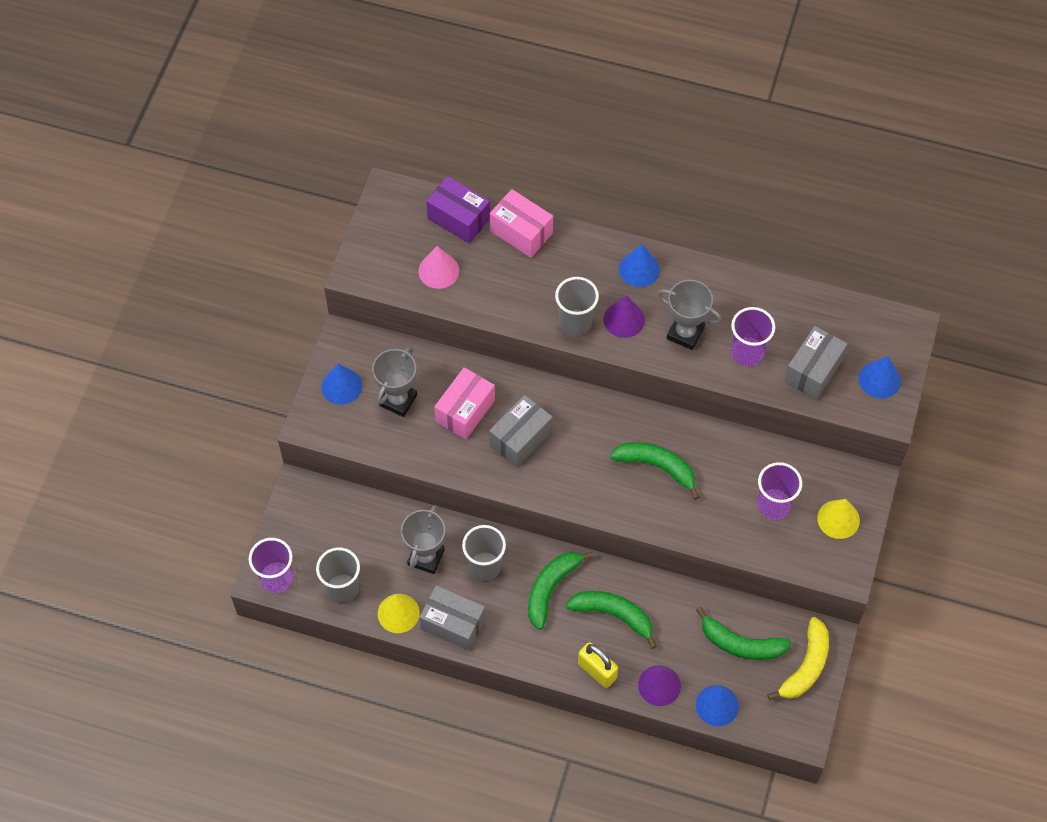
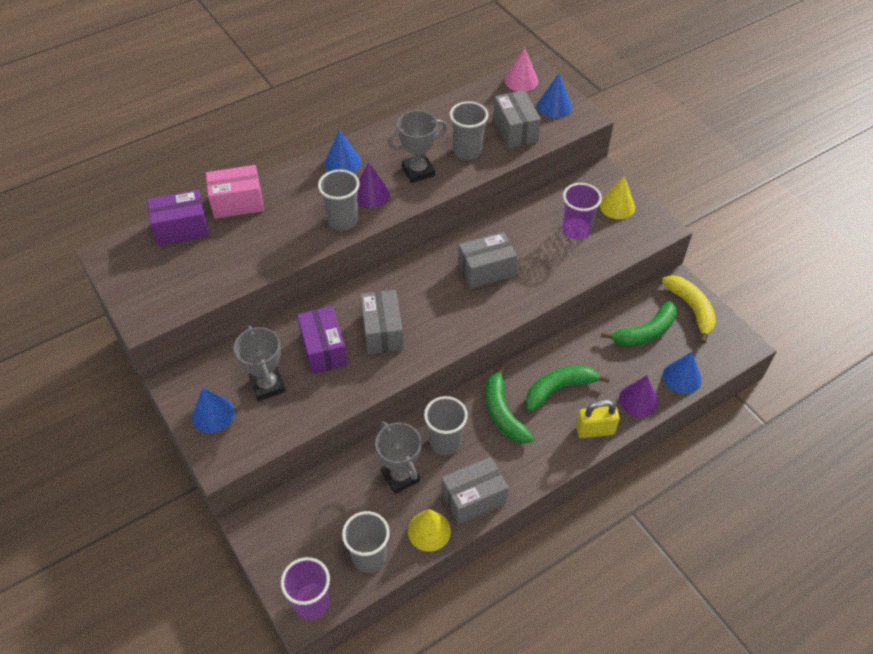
camera: 50 degrees left, 10 degrees down
pink cone [418,246,459,289] -> pink cone moved to [505,48,538,92]
pink box [434,367,495,439] -> purple box [297,306,347,374]
green banana [610,442,700,500] -> grey box [458,232,517,289]
purple cup [731,307,775,366] -> grey cup [450,101,488,160]

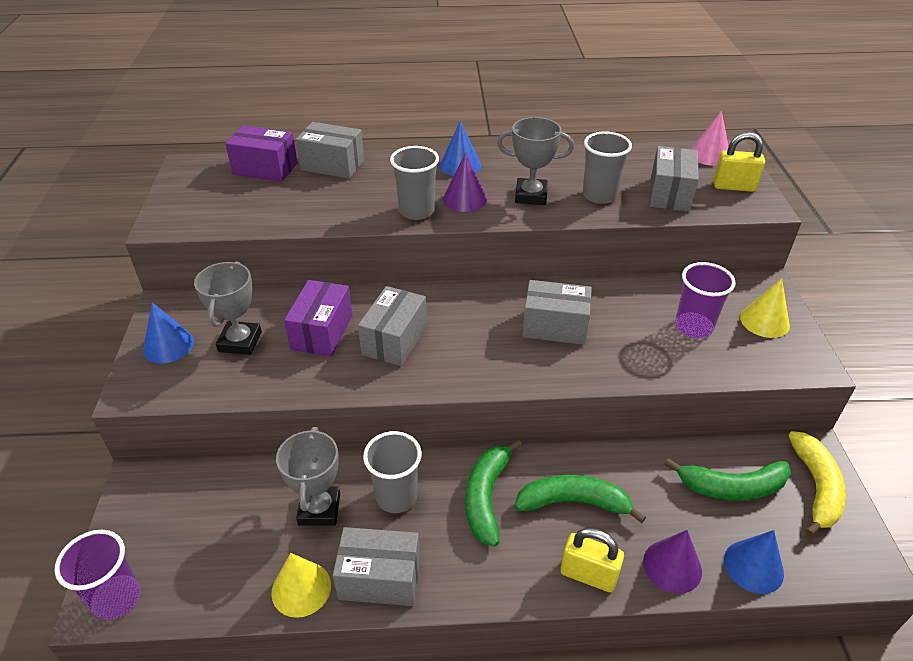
camera: 30 degrees right, 10 degrees down
pink box [206,165,264,219] -> grey box [295,122,364,179]
grey cup [342,511,390,573] -> none
blue cone [537,74,572,118] -> yellow padlock [713,132,765,192]

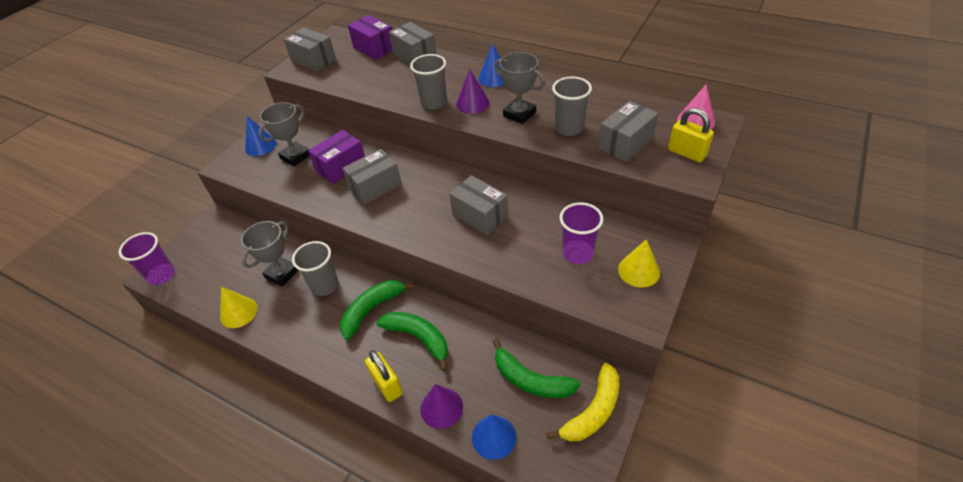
camera: 35 degrees right, 5 degrees up
grey box [332,527,420,606] -> grey box moved to [284,28,336,72]

